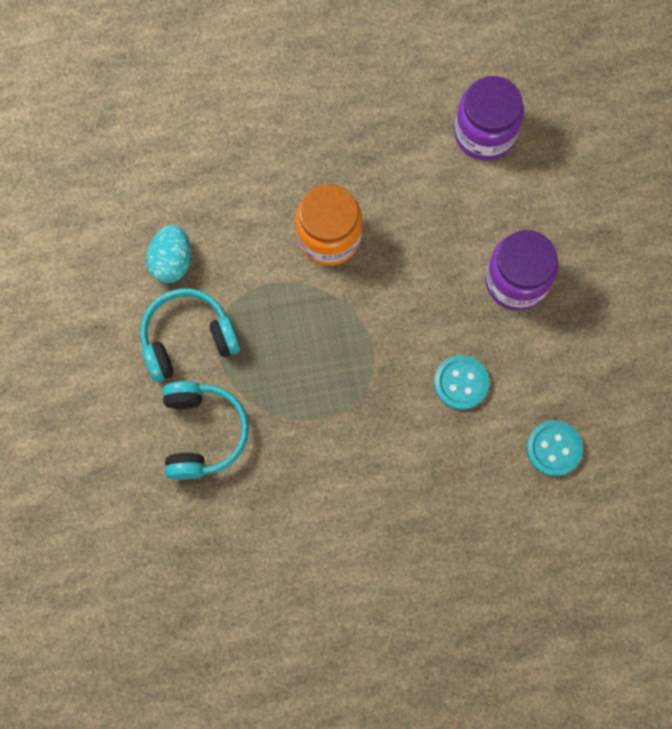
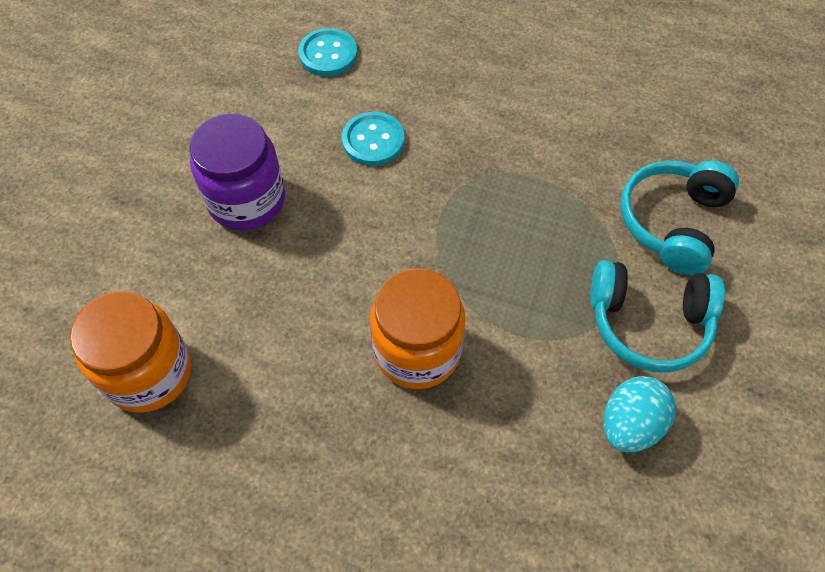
camera: 150 degrees left, 15 degrees down
purple jar [454,76,524,161] -> orange jar [70,291,191,413]

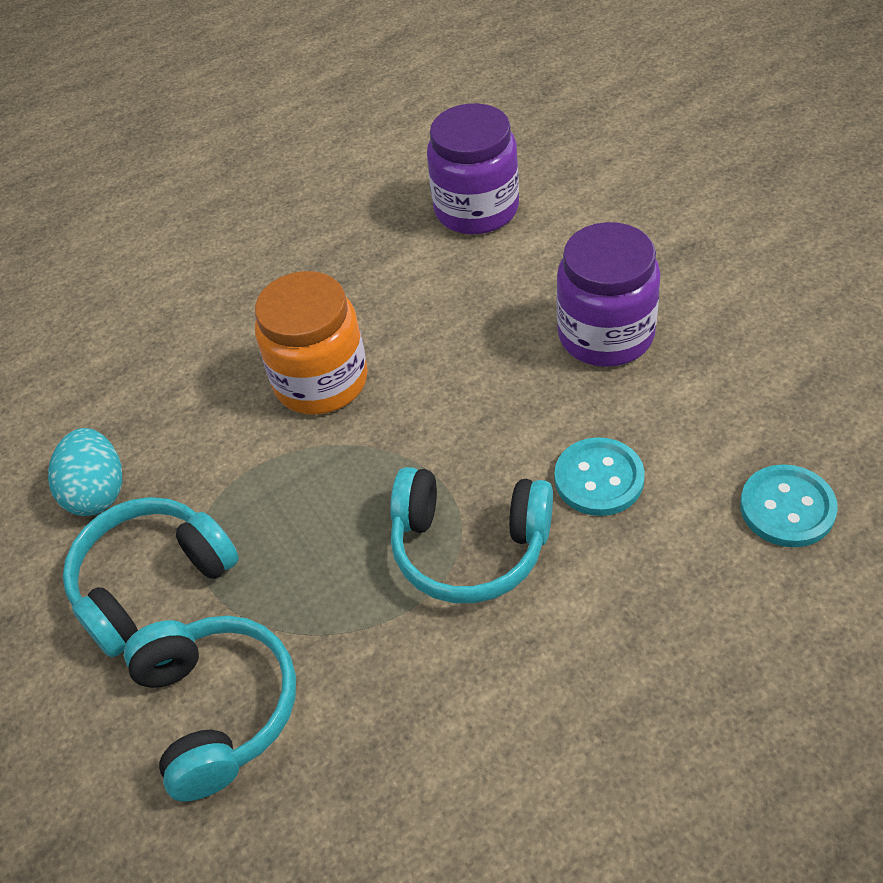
camera: 135 degrees right, 10 degrees down
orange jar [70,291,191,413] -> purple jar [427,103,519,234]
none -> turquoise headphones [390,467,553,603]

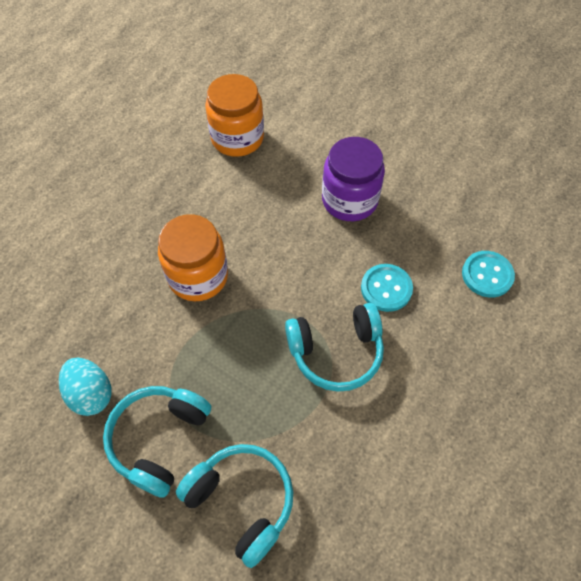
camera: 30 degrees left, 10 degrees up
purple jar [427,103,519,234] -> orange jar [205,74,264,157]

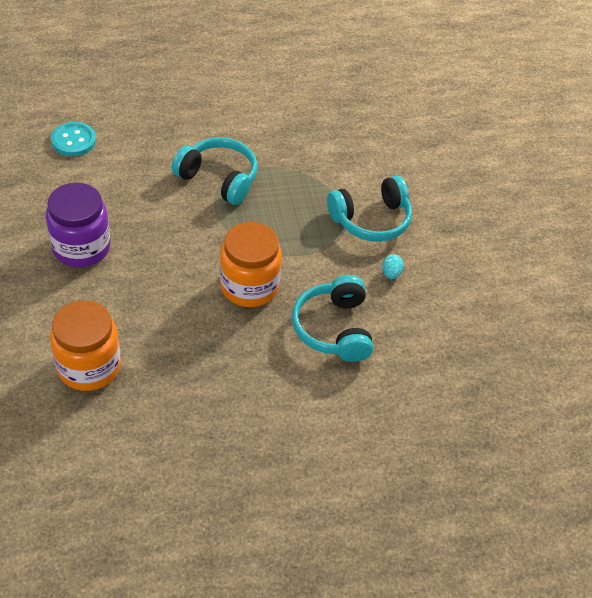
camera: 140 degrees left, 10 degrees down
turquoise egg [59,358,111,416] -> turquoise egg [382,254,404,279], size x0.55
turquoise headphones [176,444,293,568] -> turquoise headphones moved to [292,275,373,362]
turquoise button [361,264,413,312] -> none

